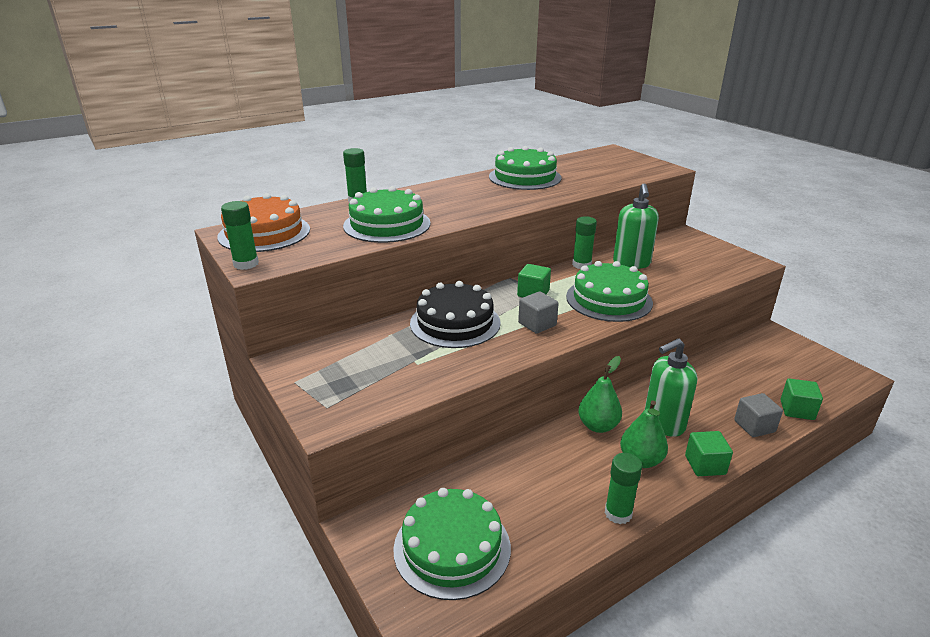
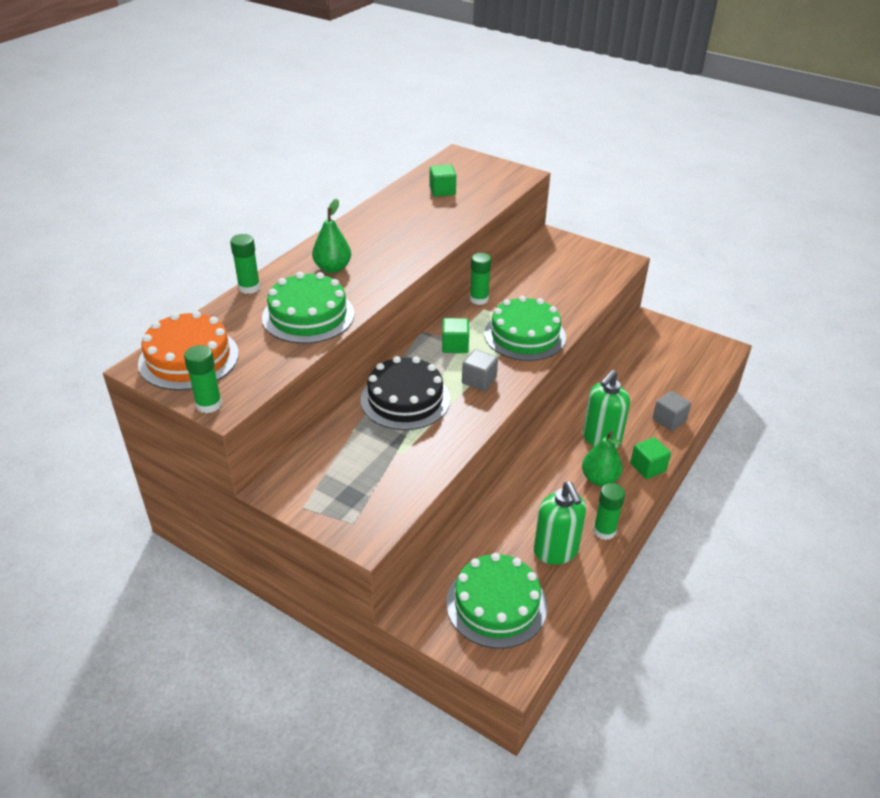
camera: 25 degrees left, 10 degrees up
green cake [489,146,562,190] -> none
green pear [578,356,622,433] -> green pear moved to [312,199,351,273]
green soap dispenser [613,183,659,269] -> green soap dispenser moved to [534,481,586,565]
green cube [780,378,823,420] -> green cube moved to [430,164,456,197]

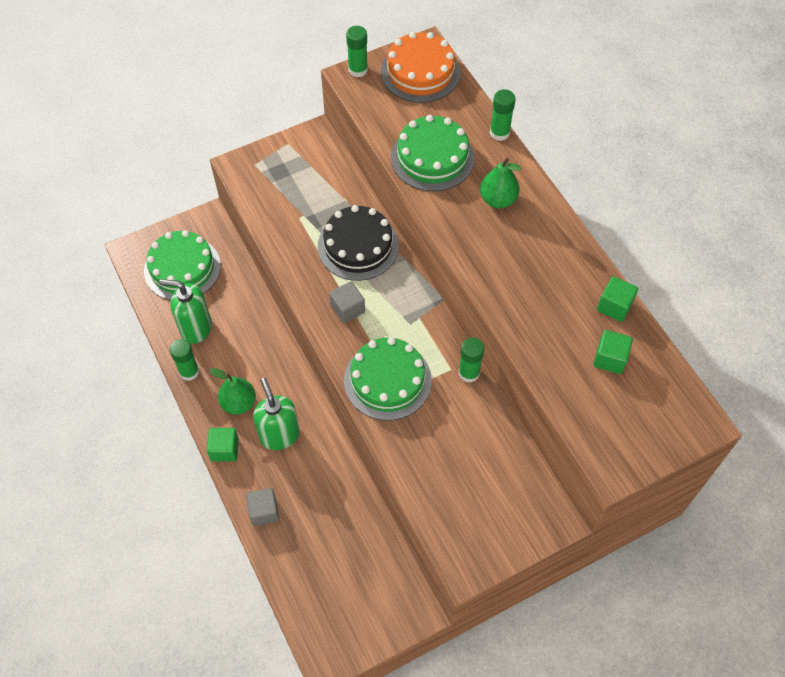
camera: 120 degrees right, 20 degrees up
green cube [442,318,469,353] -> green cube moved to [597,276,638,322]

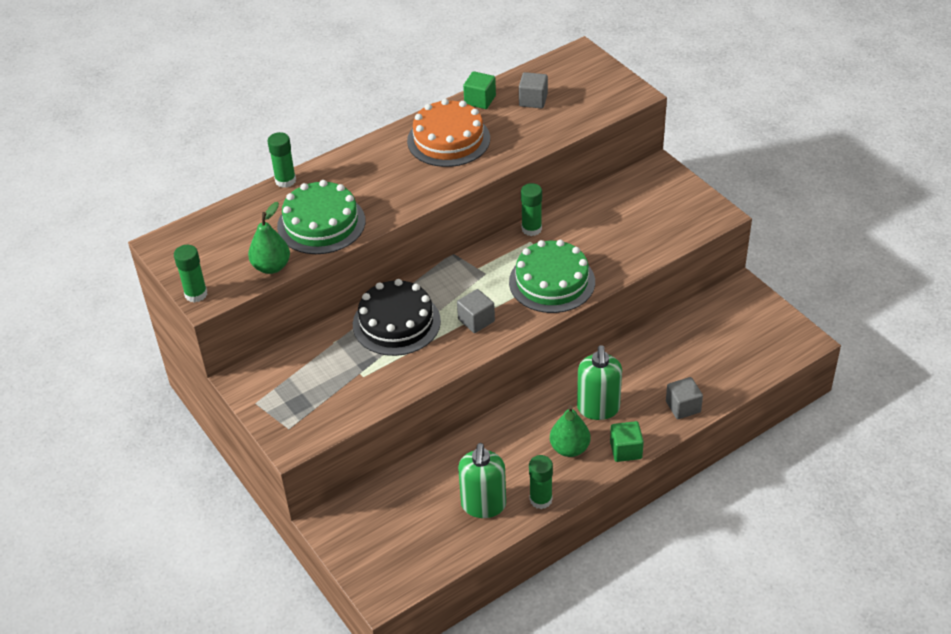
camera: 95 degrees left, 15 degrees down
green cake [144,230,221,300] -> none
green soap dispenser [253,378,300,450] -> green soap dispenser turned 60 degrees counterclockwise [577,345,622,420]
orange cake [381,32,460,103] -> orange cake moved to [407,99,490,167]
green pear [480,158,521,208] -> green pear moved to [248,202,290,274]
green cube [593,330,633,374] -> grey cube [519,72,548,108]

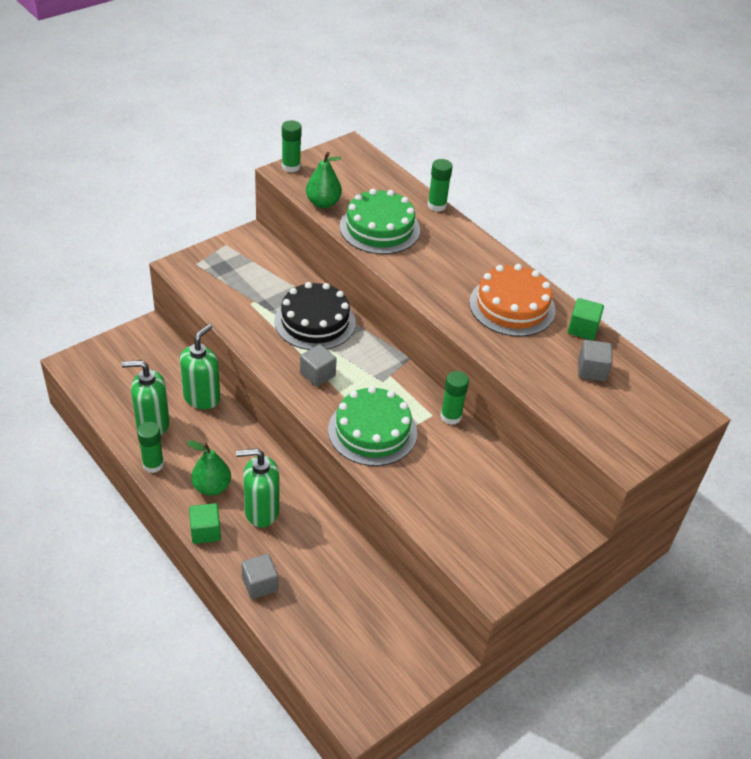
camera: 80 degrees right, 0 degrees up
none -> green soap dispenser [180,324,220,409]

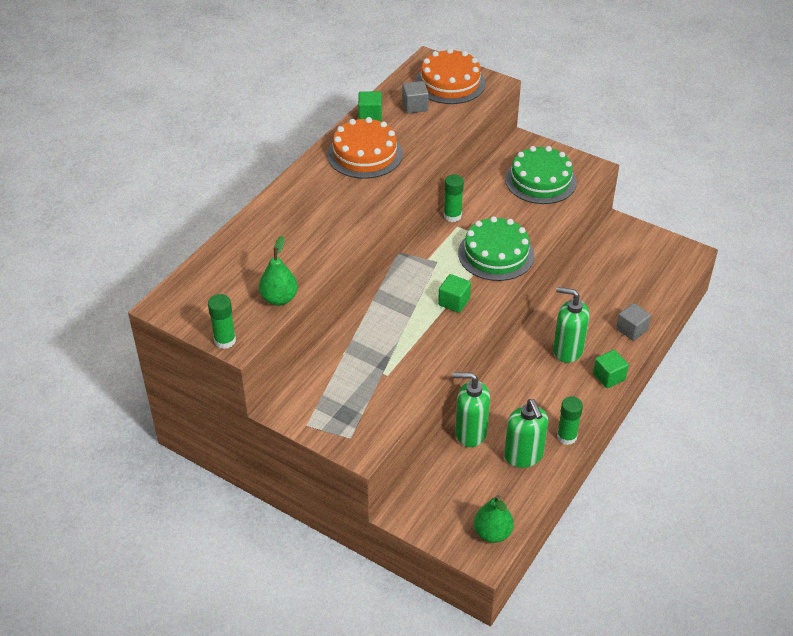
camera: 105 degrees left, 0 degrees up
green pear [186,440,231,496] -> green pear moved to [474,495,514,543]
green soap dispenser [236,448,279,528] -> green soap dispenser turned 135 degrees clockwise [553,287,589,363]
black cake [274,282,356,350] -> none
grey cube [300,344,337,387] -> green cube [438,274,471,313]
green cake [340,189,420,254] -> green cake moved to [505,146,577,204]
green glue stick [428,159,453,212] -> none
none -> orange cake [415,48,486,104]

